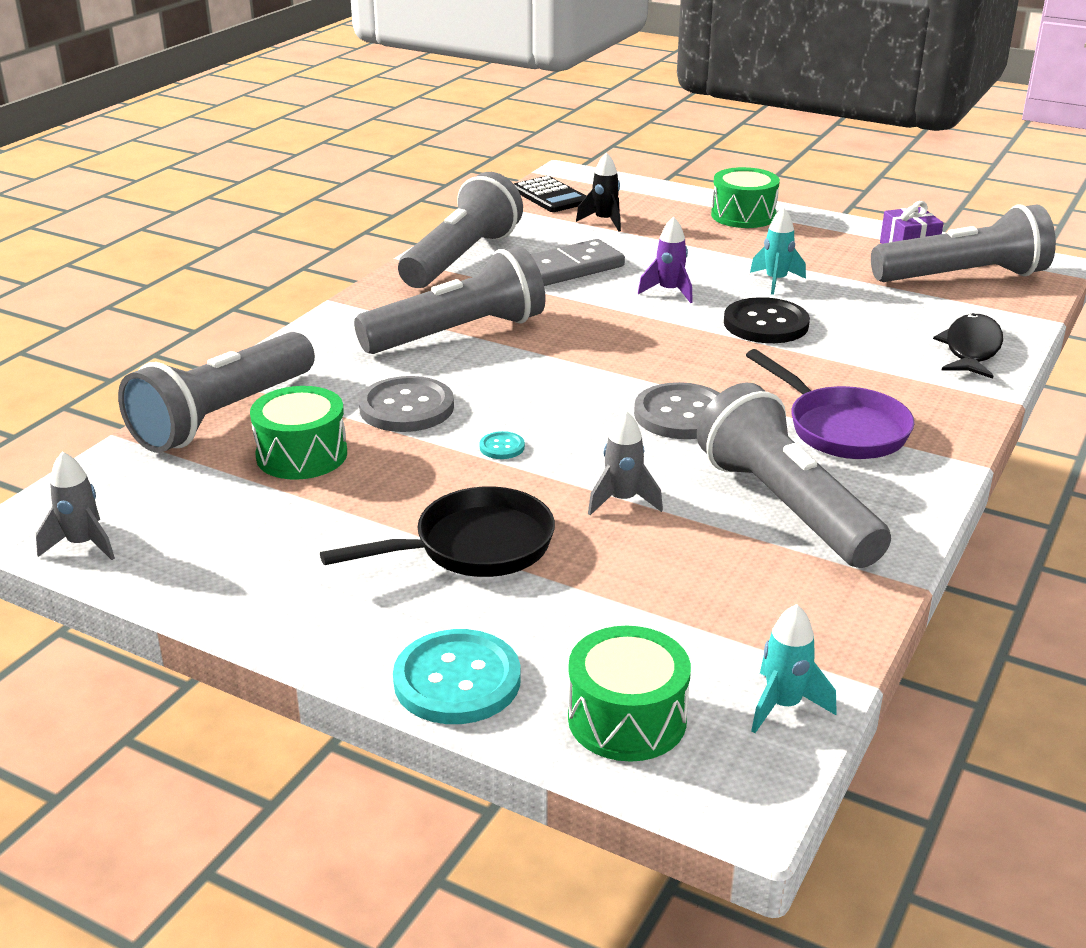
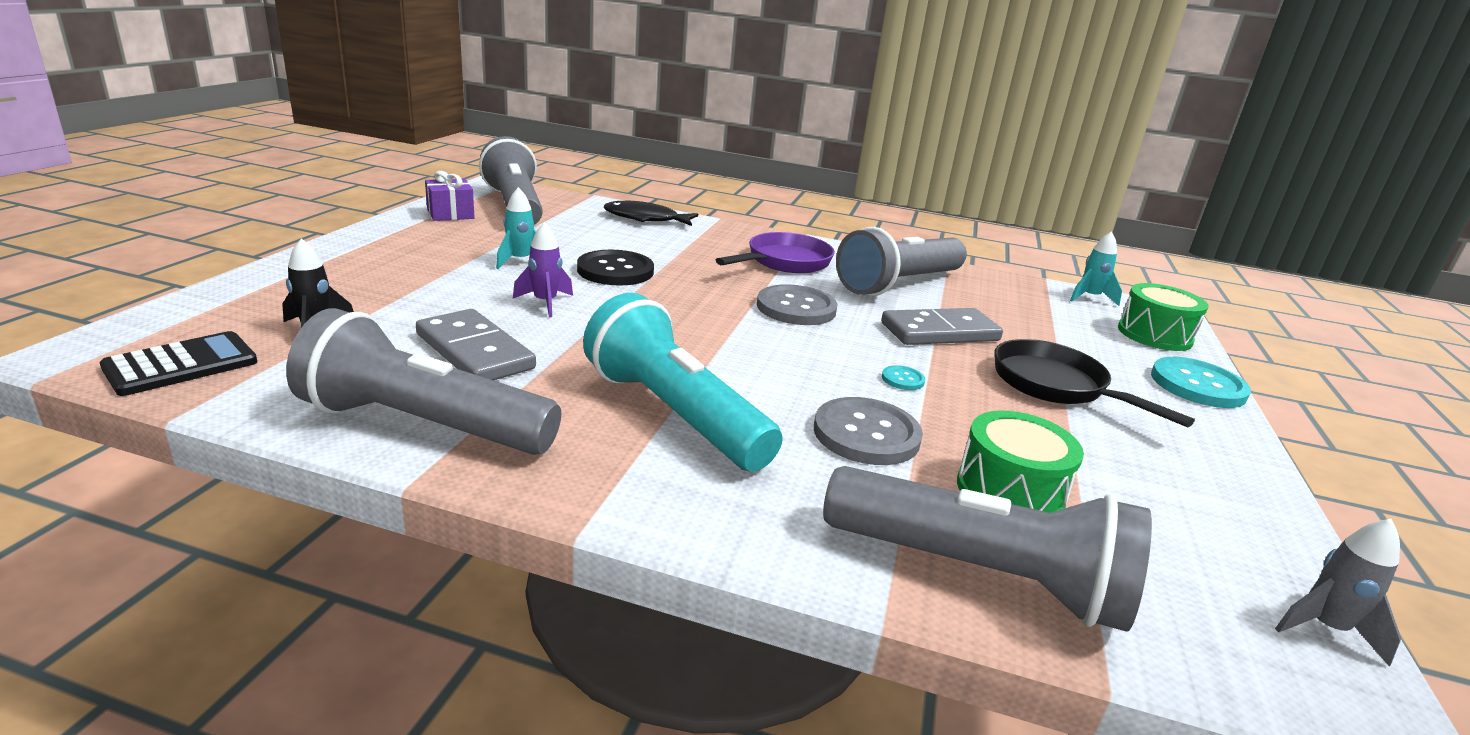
camera: 105 degrees left, 5 degrees down
grey flashlight [354,246,546,354] -> turquoise flashlight [583,292,783,472]
grey rocket [588,410,663,515] -> grey domino [881,308,1003,345]
green drum [711,167,780,228] -> none

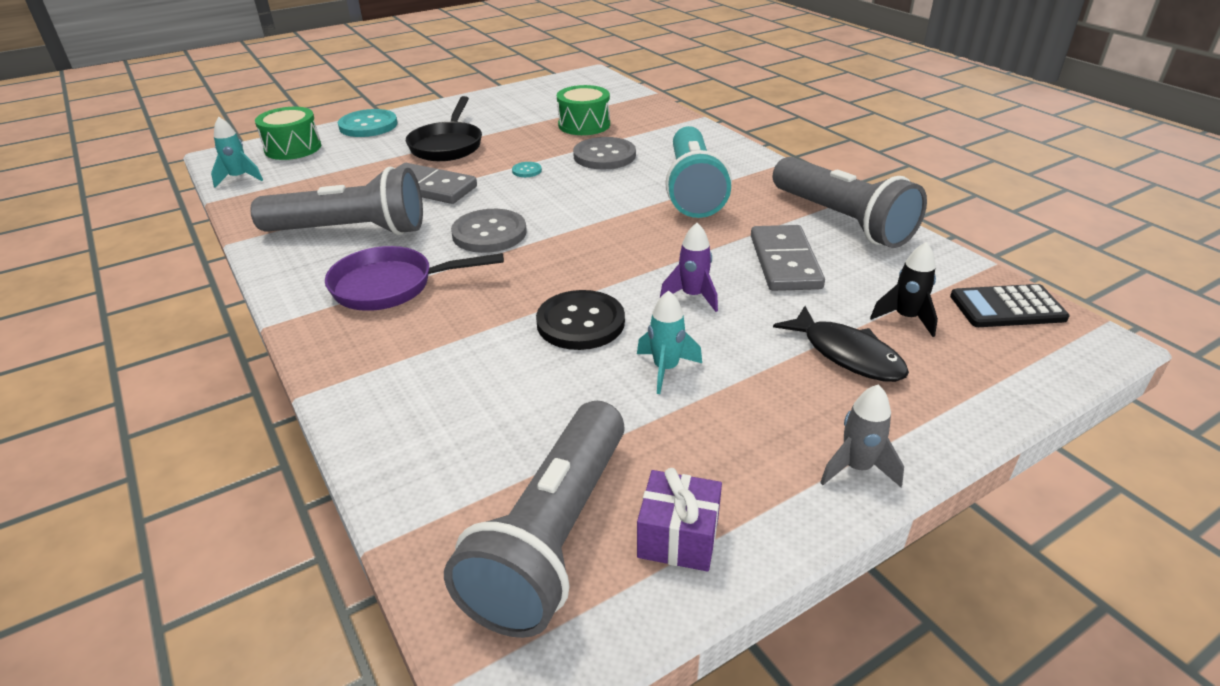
camera: 135 degrees left, 10 degrees up
black fish [604,201,698,226] -> black fish moved to [773,306,909,382]
grey flashlight [823,466,1152,632] -> none
grey rocket [1275,519,1401,667] -> grey rocket moved to [820,384,904,487]

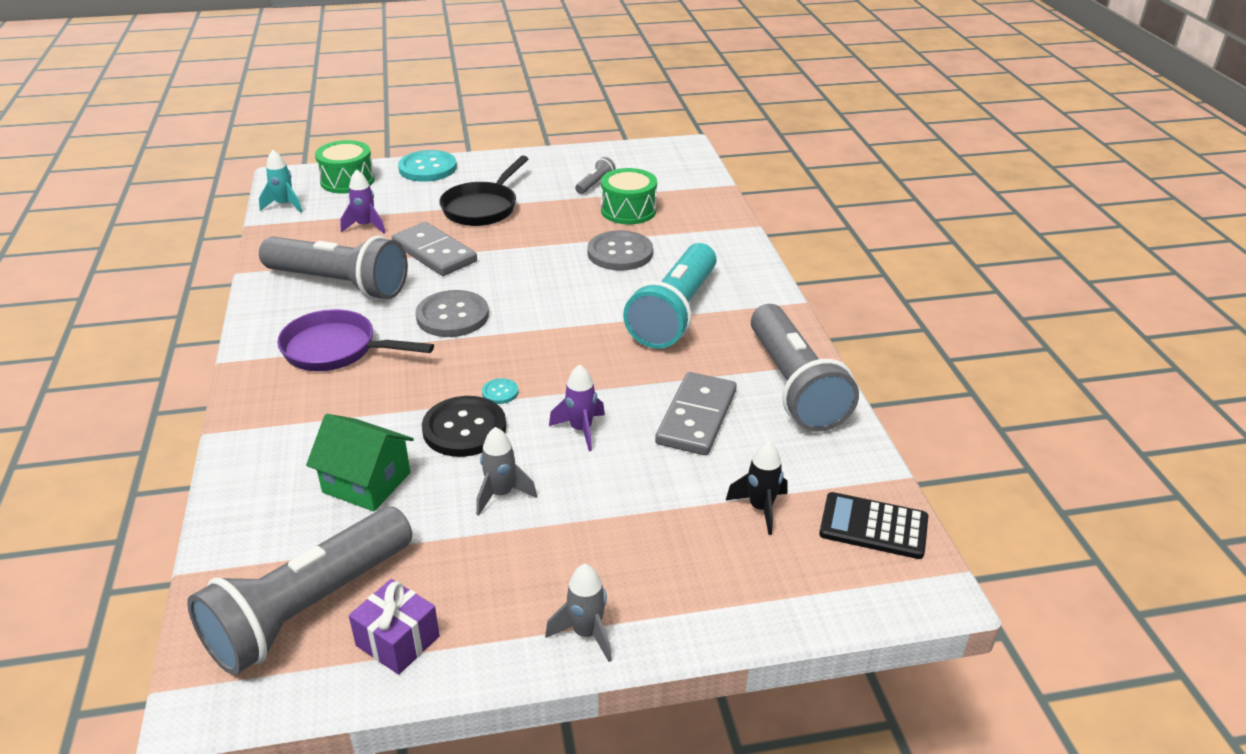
camera: 20 degrees right, 0 degrees up
turquoise button [512,162,542,177] -> turquoise button moved to [482,378,518,404]
turquoise rocket [637,291,702,394] -> grey rocket [476,427,537,516]
black fish [773,306,909,382] -> none
none -> green house [306,414,414,512]
none -> purple rocket [340,169,385,234]
none -> grey flashlight [575,157,616,194]

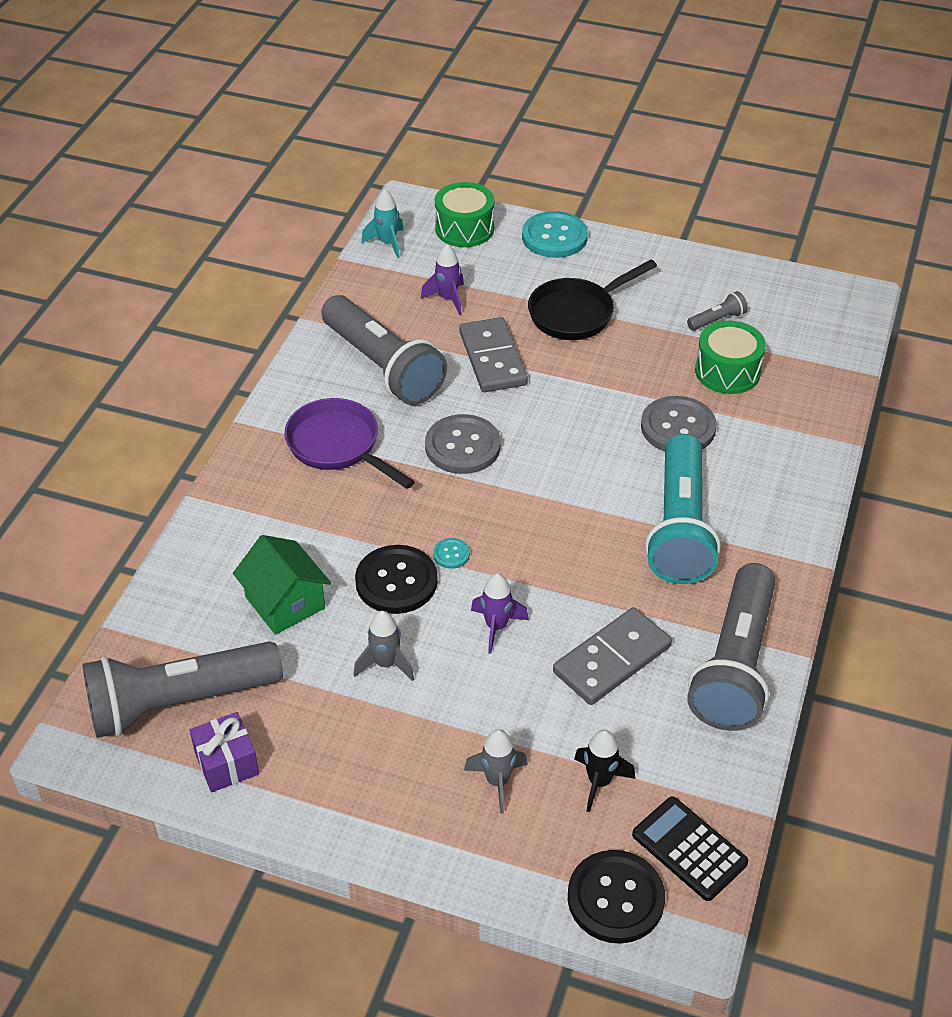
camera: 30 degrees right, 10 degrees up
grey rocket [545,564,612,662] -> grey rocket moved to [464,729,528,814]
turquoise flashlight [623,243,716,349] -> turquoise flashlight turned 45 degrees counterclockwise [645,434,721,584]
none -> black button [568,850,665,944]

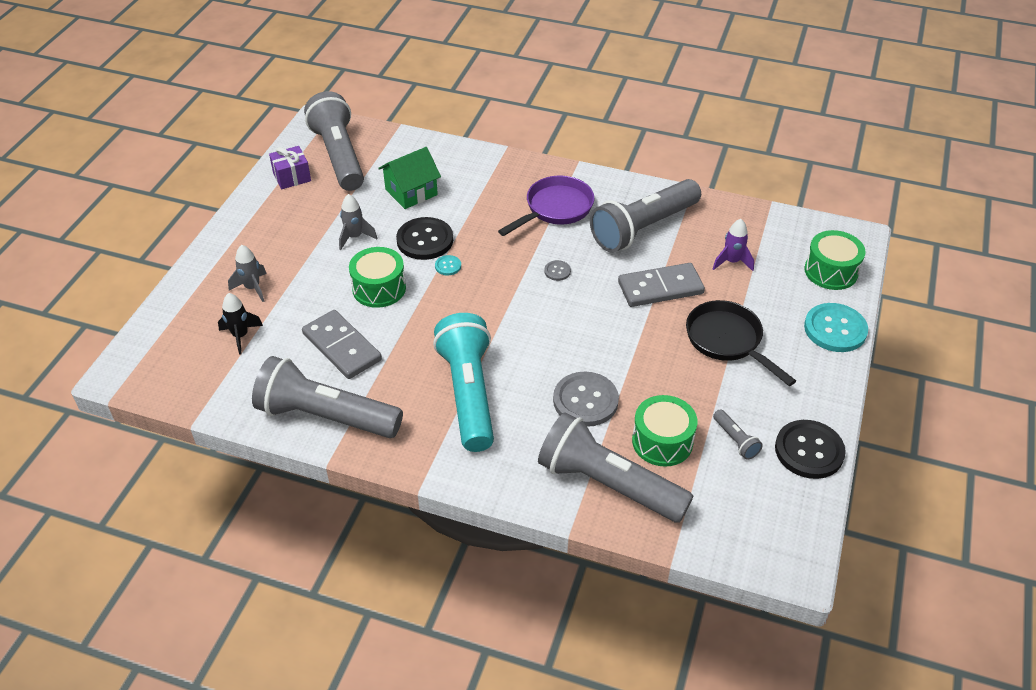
camera: 90 degrees right, 0 degrees up
turquoise rocket [361,189,404,258] -> none
grey button [425,414,501,474] -> grey button [544,260,571,281], size x0.46
purple rocket [471,573,529,654] -> green drum [349,247,406,308]
black button [568,850,665,944] -> black button moved to [775,420,846,479]
black calculator [632,796,748,901] -> none
turquoise flashlight [645,434,721,584] -> turquoise flashlight turned 75 degrees clockwise [433,313,494,452]
none -> grey flashlight [538,412,693,523]

